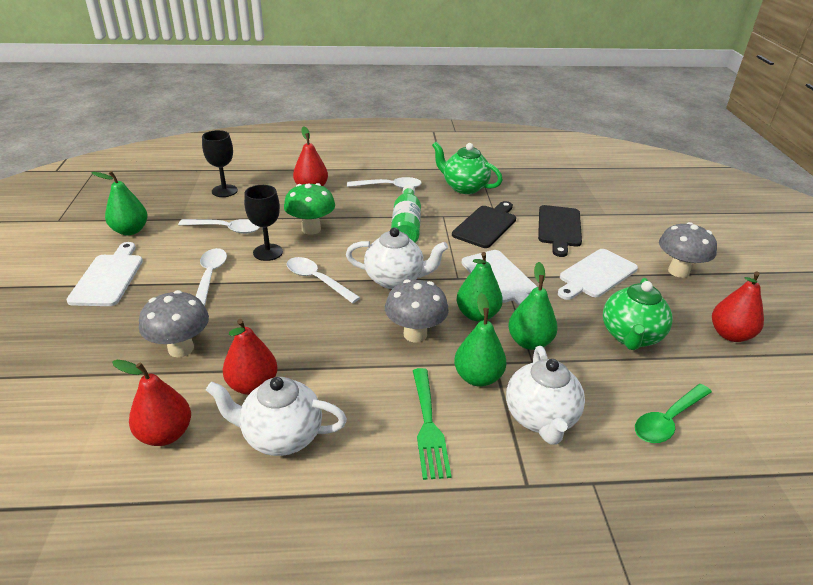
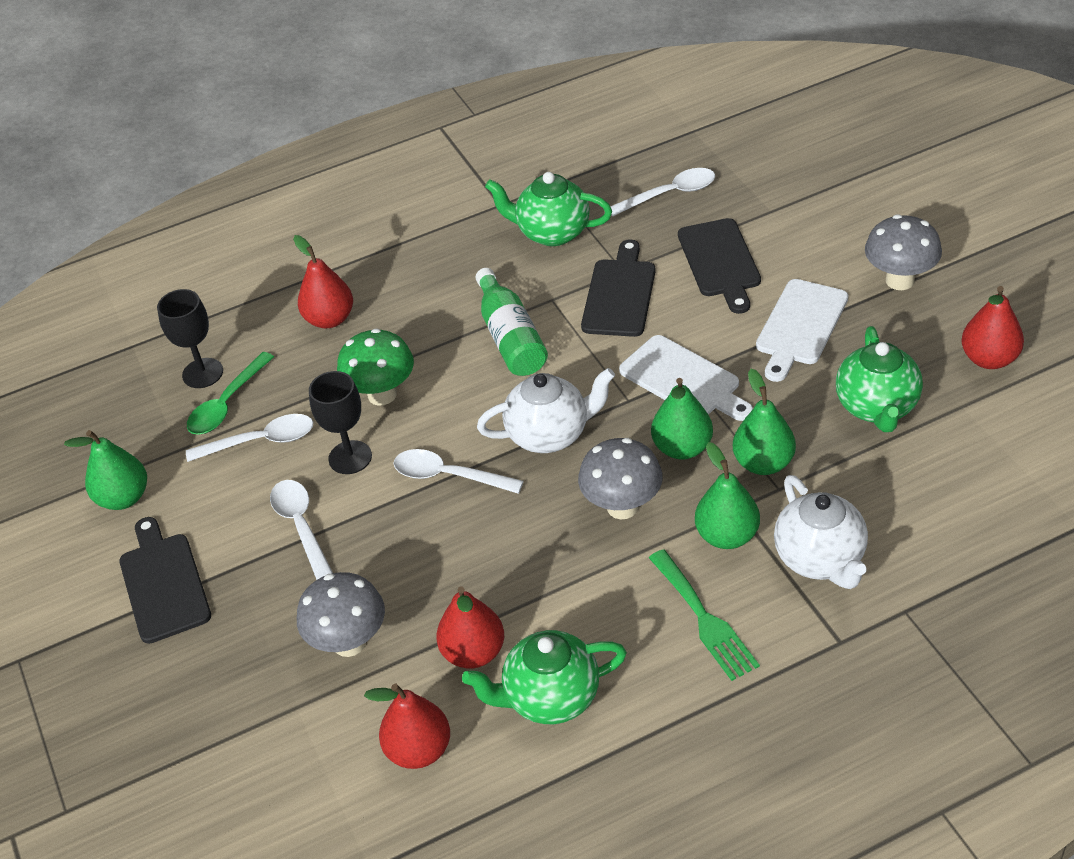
camera: 15 degrees left, 10 degrees up
white cutting board [66,242,143,306] -> black cutting board [119,517,211,644]
white teapot [206,377,347,456] -> green teapot [462,630,627,724]
white spoon [347,177,422,189] -> white spoon moved to [610,168,715,217]
green spoon [635,384,712,443] -> green spoon moved to [187,352,274,435]

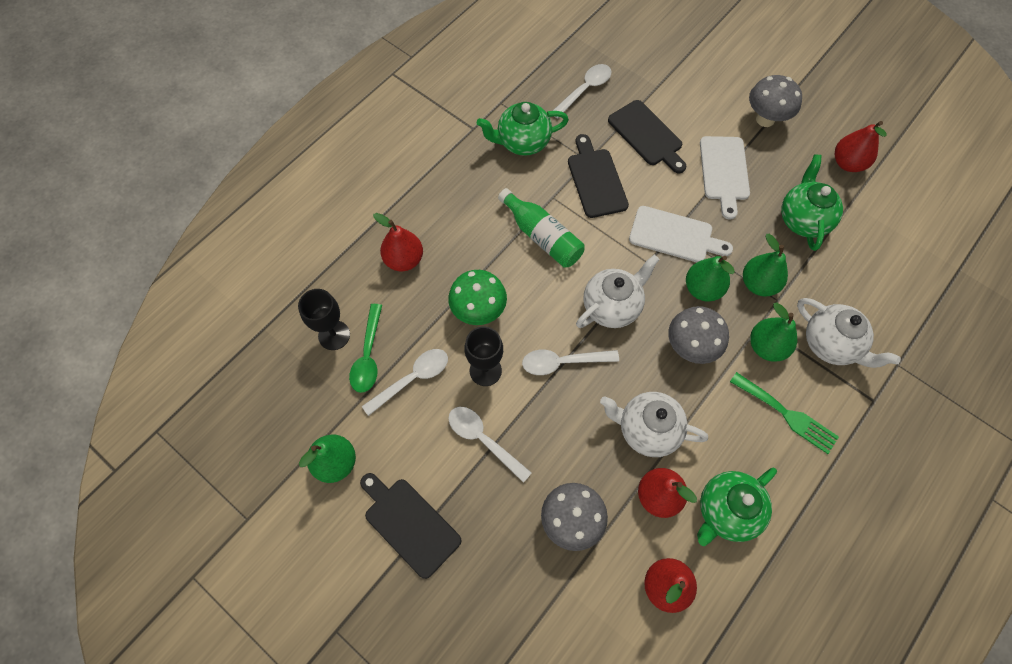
camera: 30 degrees left, 20 degrees up
green teapot [836,326,923,432] -> green teapot turned 150 degrees counterclockwise [781,154,843,251]
none -> white teapot [600,392,708,457]

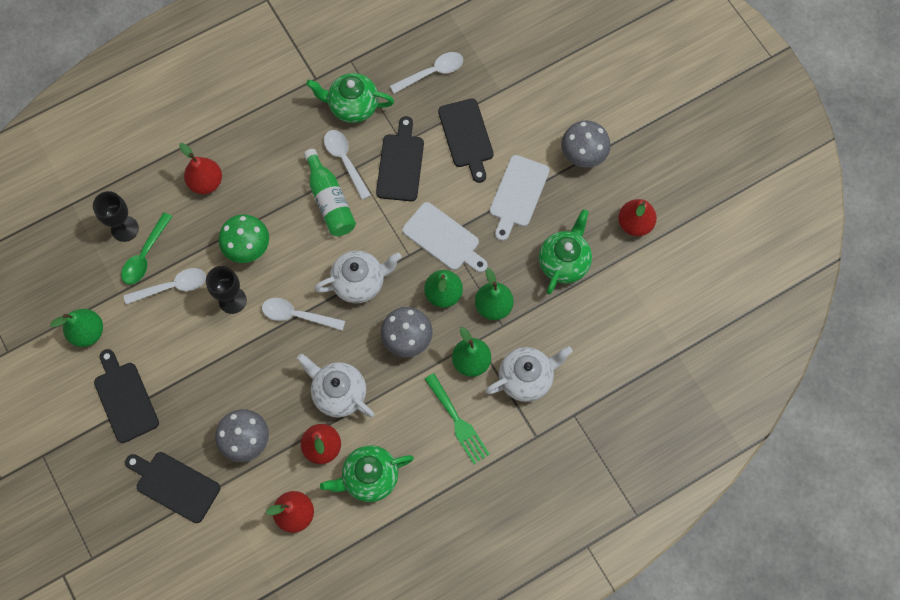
camera: 20 degrees right, 5 degrees up
white spoon [448,407,532,483] -> white spoon moved to [324,130,371,200]
white teapot [797,298,901,368] -> white teapot turned 90 degrees counterclockwise [485,346,573,402]
none -> black cutting board [125,452,220,523]

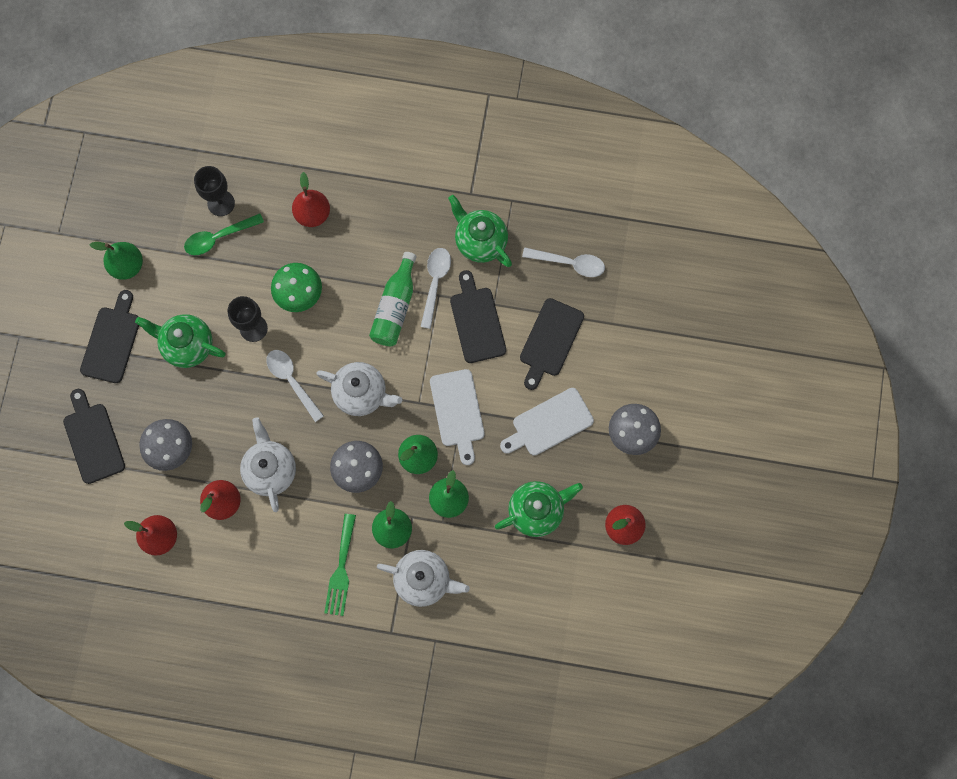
camera: 40 degrees right, 5 degrees up
white spoon [124,268,206,305] -> none
green teapot [320,445,414,502] -> green teapot moved to [135,314,226,368]
black cutting board [376,116,424,201] -> black cutting board turned 60 degrees counterclockwise [450,270,506,363]

